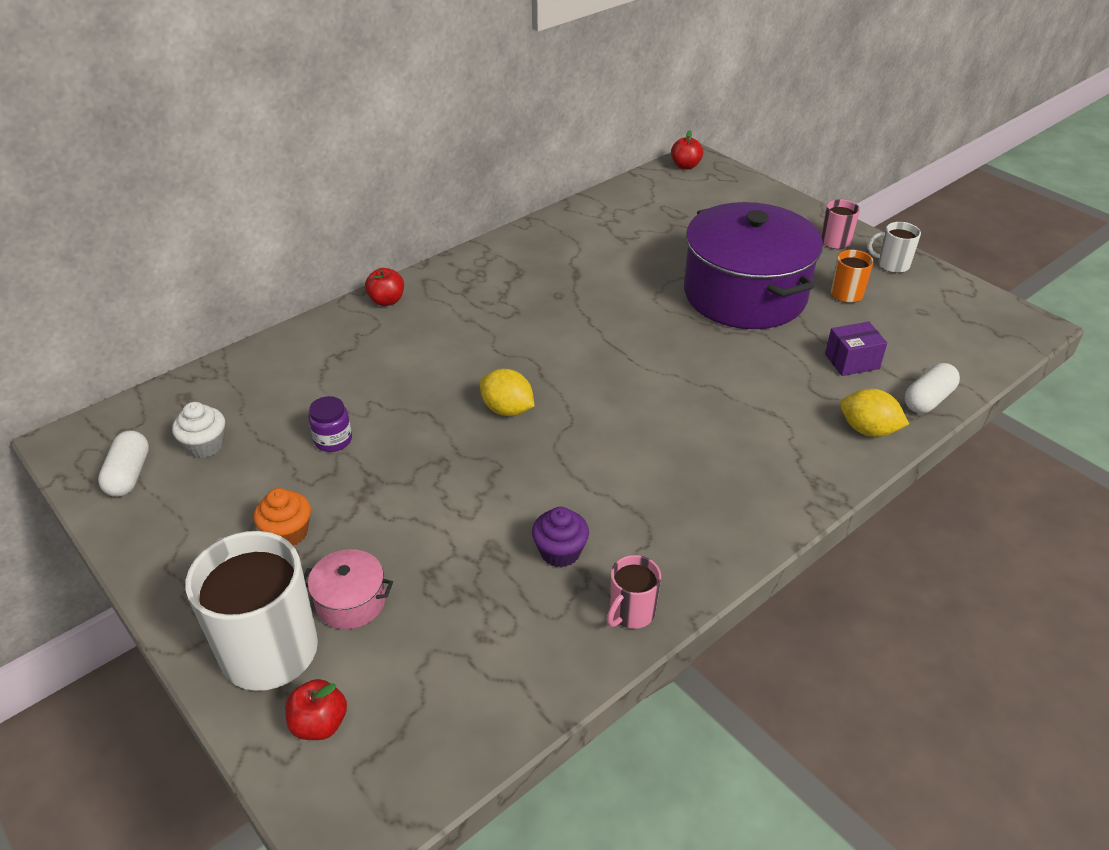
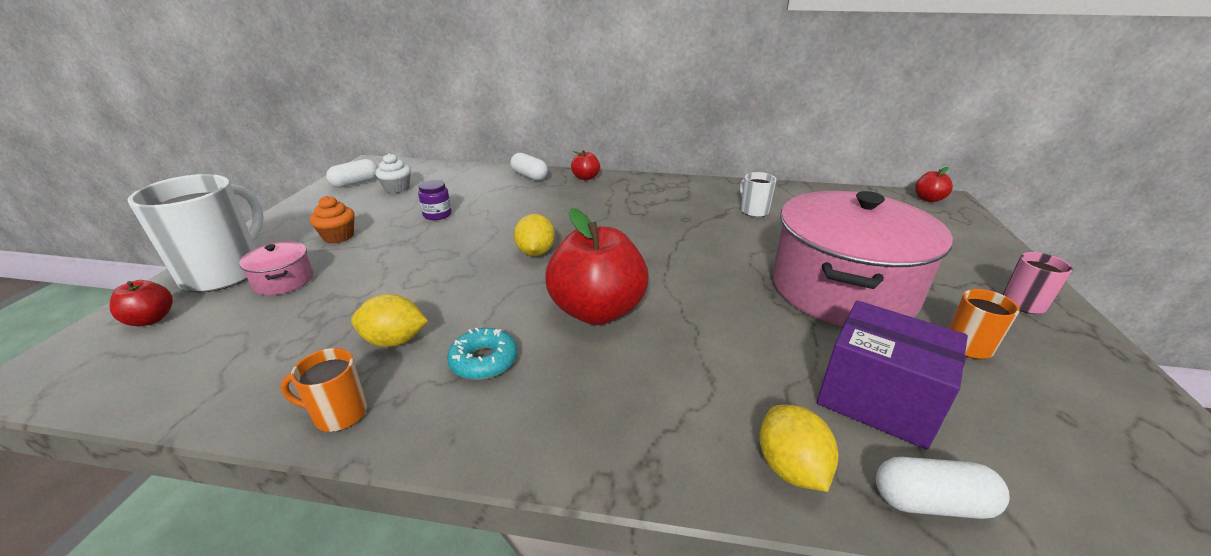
camera: 50 degrees right, 10 degrees down
purple cupcake [532,507,589,567] -> yellow lemon [351,294,428,347]
pink mug [606,555,661,629] -> orange mug [280,348,367,432]
purple pot [684,202,823,329] -> pink pot [772,191,953,326]
purple box [825,322,887,376] -> purple box [817,300,968,450], size x1.71
white mug [868,222,921,273] -> white mug moved to [740,172,777,217]
none -> turquoise donut [447,328,517,380]
none -> white capsule [510,153,548,181]
none -> red apple [545,208,649,325]

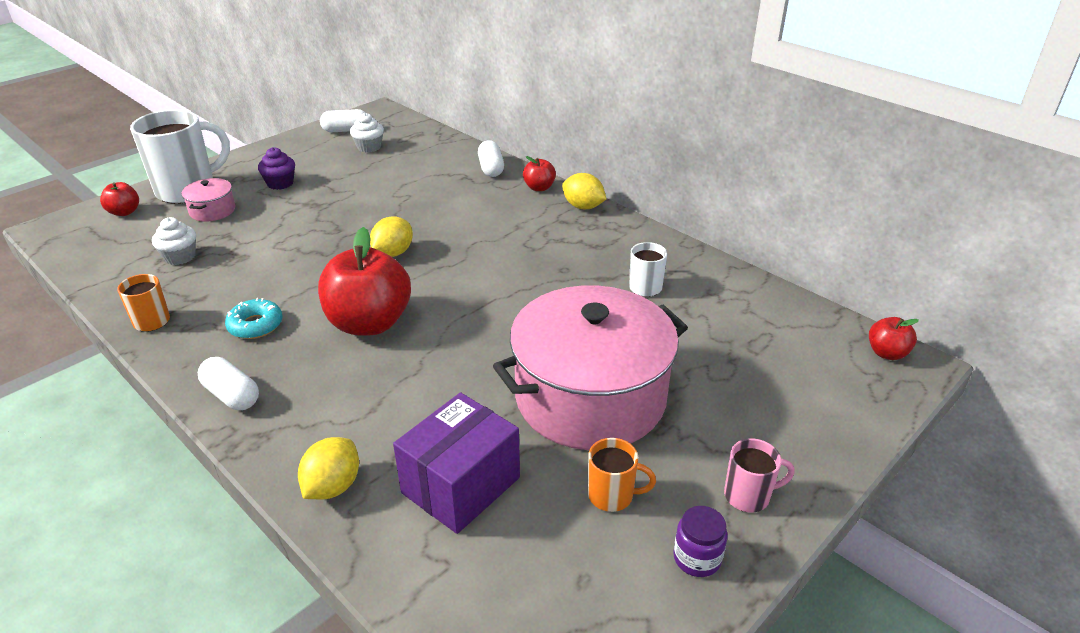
camera: 35 degrees right, 5 degrees up
orange cupcake [310,196,355,243] -> purple cupcake [258,147,295,190]
yellow lemon [351,294,428,347] -> yellow lemon moved to [562,173,607,209]
purple jar [418,180,452,220] -> purple jar moved to [673,506,728,577]
purple box [817,300,968,450] -> purple box turned 60 degrees clockwise [393,392,520,534]
white capsule [876,457,1010,519] -> white capsule moved to [198,357,259,410]
none -> white cupcake [152,217,196,265]

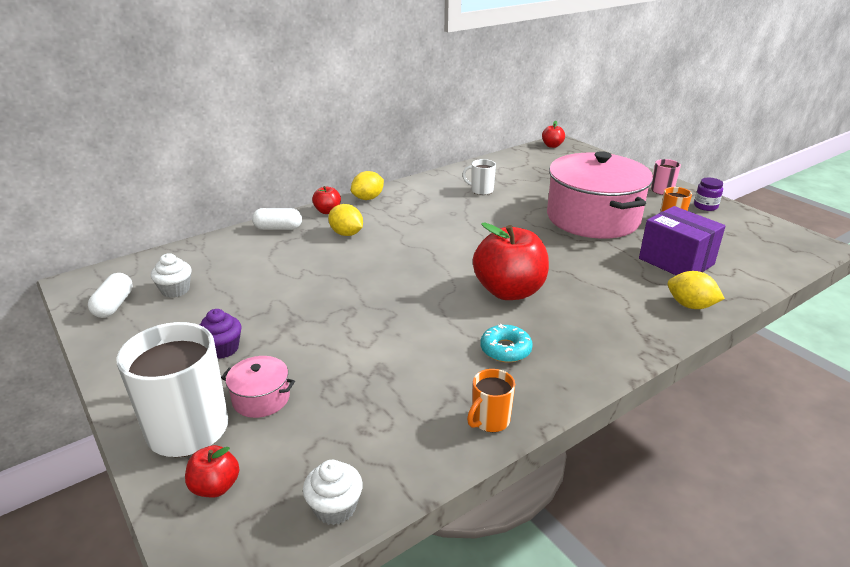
camera: 80 degrees left, 5 degrees down
white cupcake [152,217,196,265] -> white cupcake moved to [303,460,363,525]
white capsule [198,357,259,410] -> none
yellow lemon [370,216,413,257] -> yellow lemon moved to [328,204,363,236]

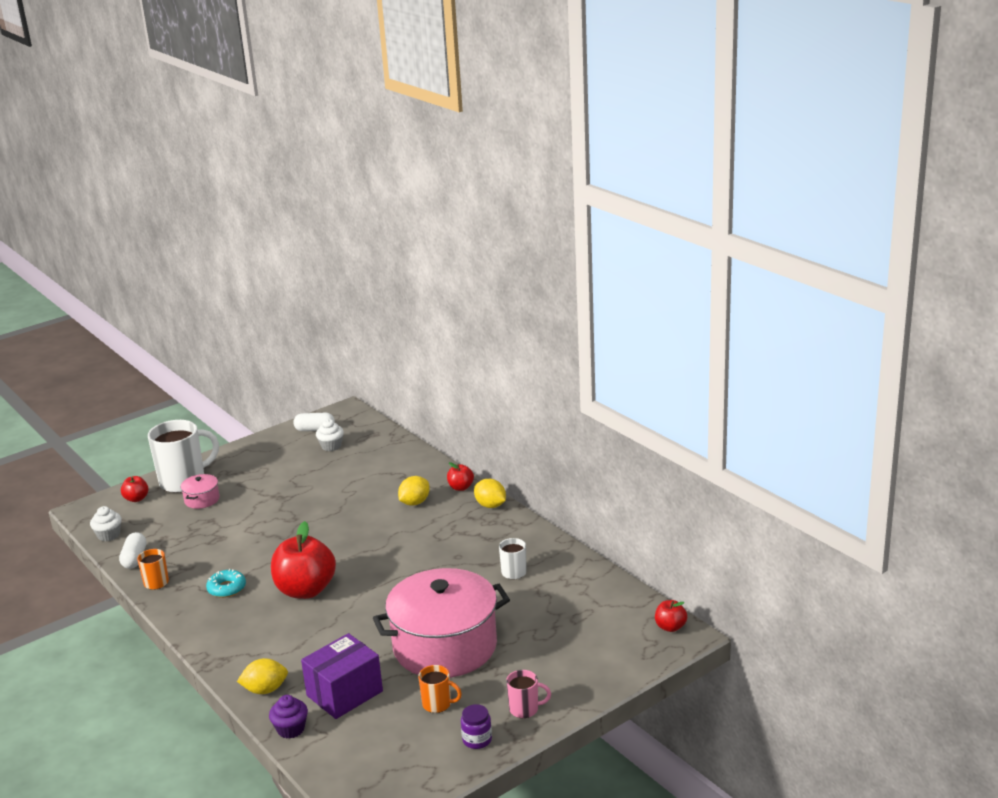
camera: 90 degrees right, 5 degrees down
purple cupcake [199,309,242,359] -> purple cupcake moved to [269,695,308,739]
white capsule [252,208,302,230] -> white capsule moved to [119,532,146,569]
yellow lemon [668,271,725,309] -> yellow lemon turned 45 degrees clockwise [237,658,288,694]

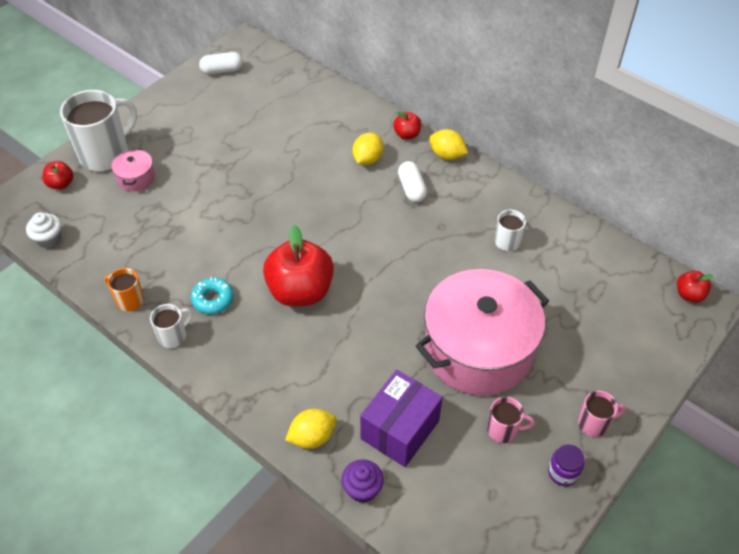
camera: 15 degrees left, 25 degrees up
white capsule [119,532,146,569] -> white capsule moved to [398,161,427,202]
white cupcake [316,419,344,451] -> none
orange mug [418,665,462,713] -> pink mug [487,397,535,443]
none -> white mug [150,304,193,348]

